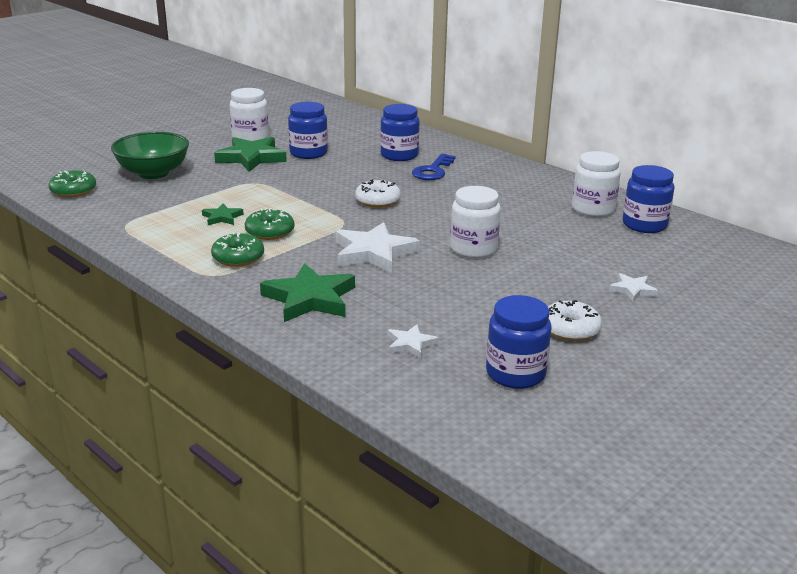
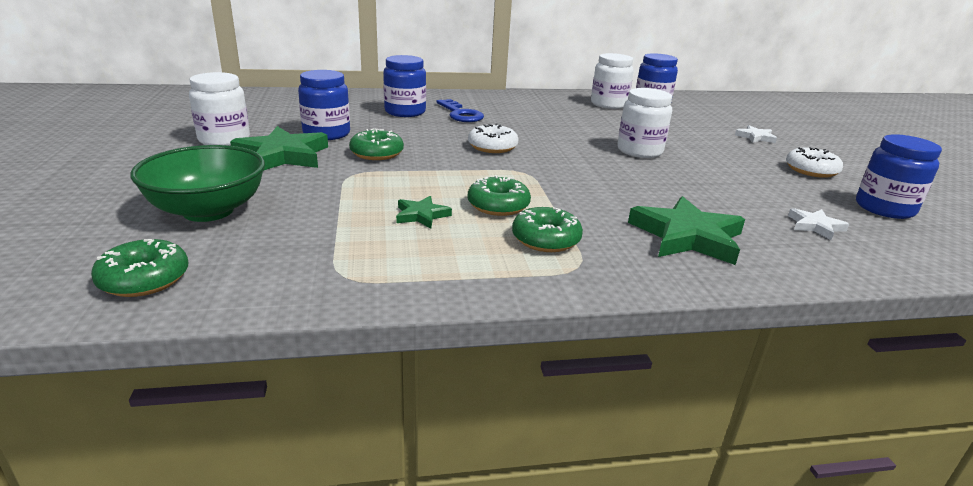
camera: 55 degrees left, 0 degrees up
white star [336,222,420,273] -> none
none -> green donut [349,128,404,160]

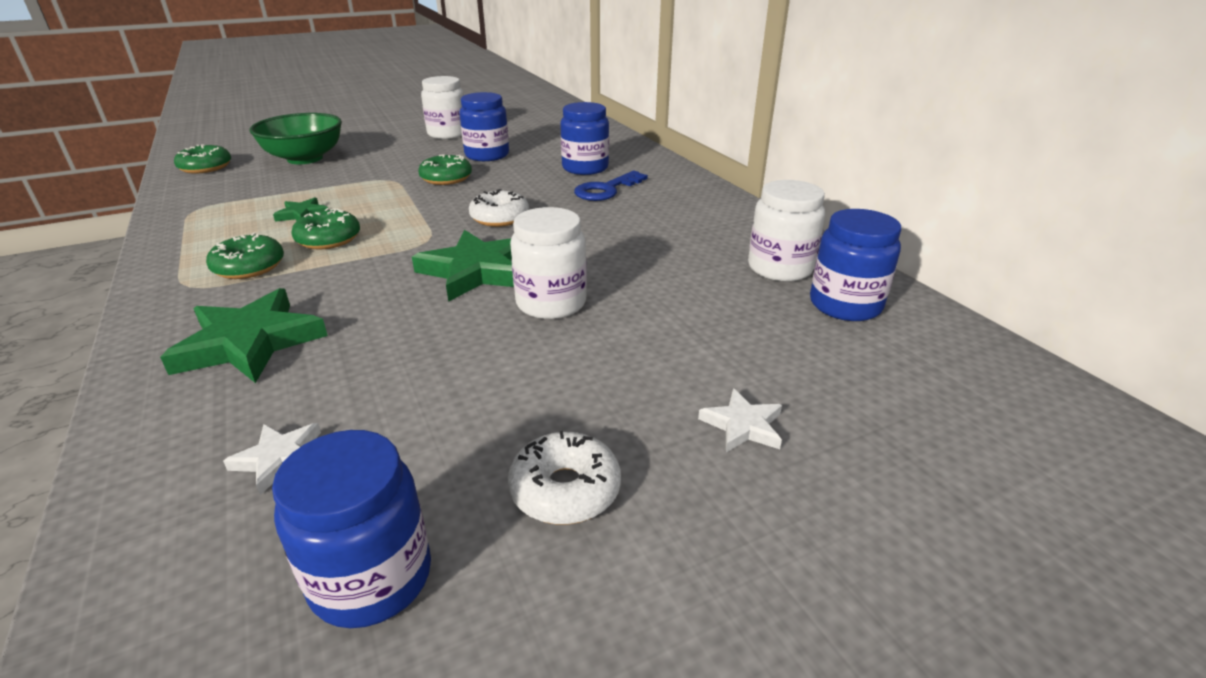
camera: 75 degrees right, 5 degrees up
green star [230,126,328,171] -> green star moved to [412,230,514,302]

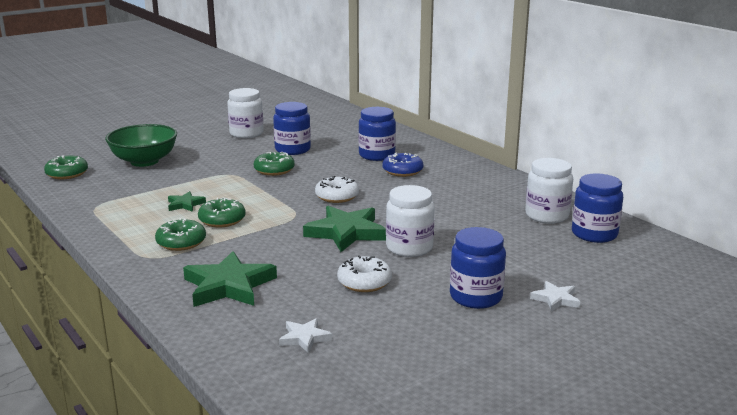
camera: 10 degrees left, 10 degrees down
blue jar [272,430,431,628] -> blue jar moved to [450,227,506,309]
white donut [508,431,621,525] -> white donut moved to [337,255,392,292]
blue key [574,171,648,201] -> blue donut [383,153,423,177]

